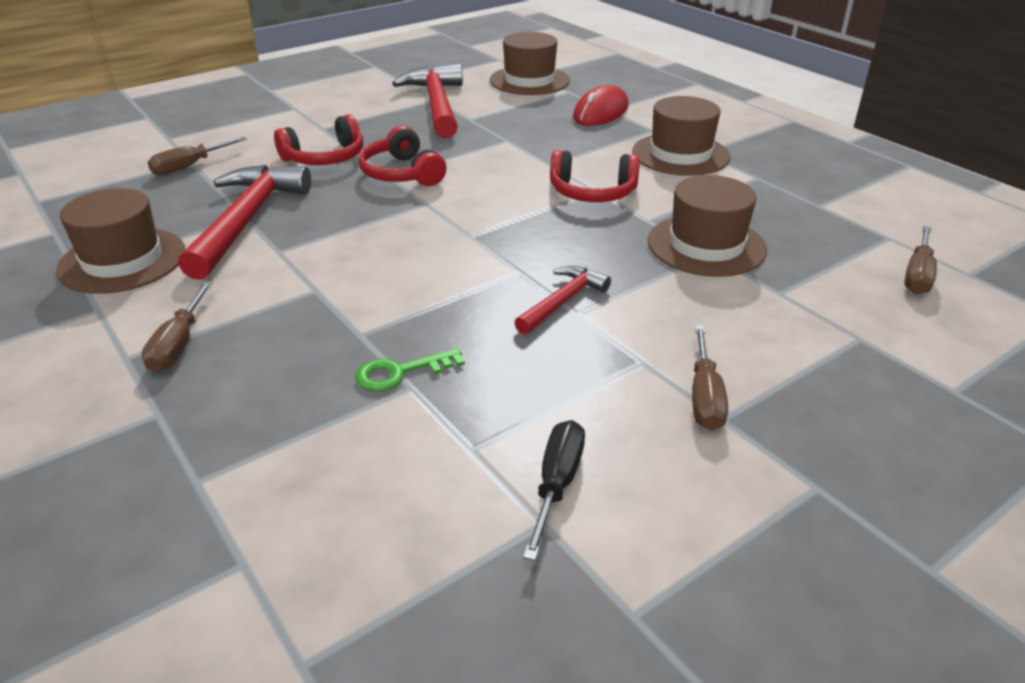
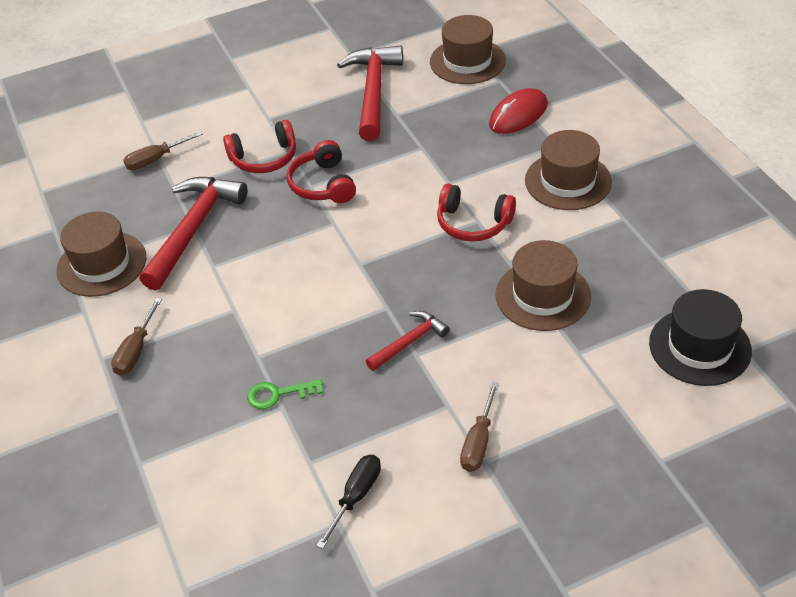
camera: 15 degrees right, 10 degrees up
brown screwdriver [904,226,937,294] -> black hat [649,289,752,386]

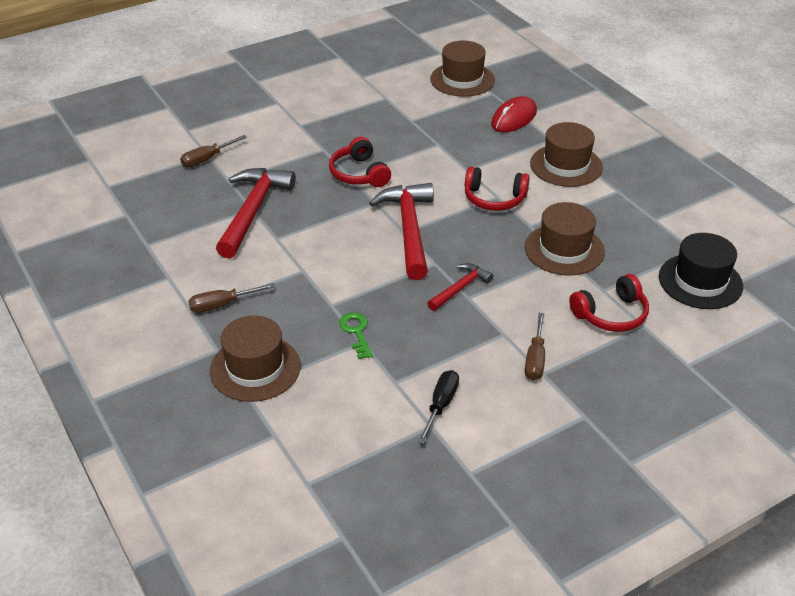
camera: 10 degrees left, 5 degrees down
brown hat [56,212,146,297] -> brown hat moved to [210,315,301,402]
brown screwdriver [111,298,162,375] -> brown screwdriver turned 60 degrees clockwise [188,283,275,313]
red headphones [223,120,296,173] -> red headphones moved to [569,274,649,332]
green key [247,379,323,409] -> green key turned 90 degrees clockwise [339,312,373,359]
red hammer [337,45,403,141] -> red hammer moved to [369,183,434,280]

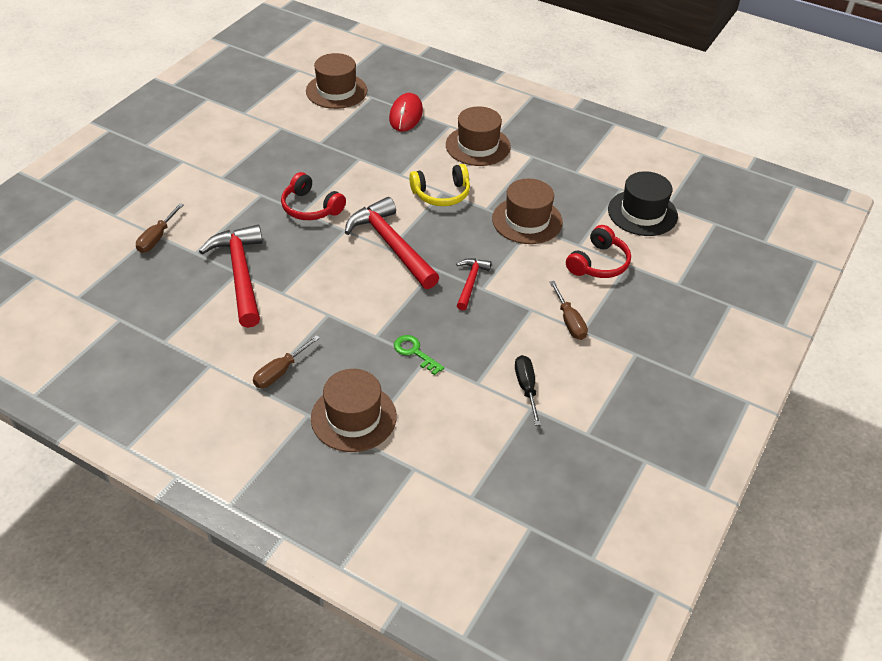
camera: 30 degrees left, 5 degrees up
red headphones [465,166,530,211] -> yellow headphones [409,164,470,206]

